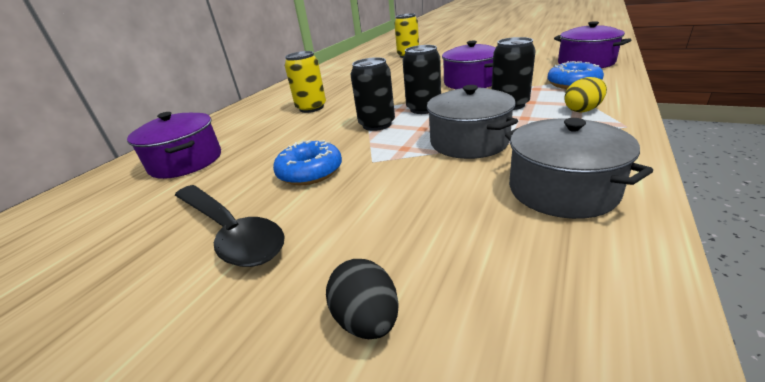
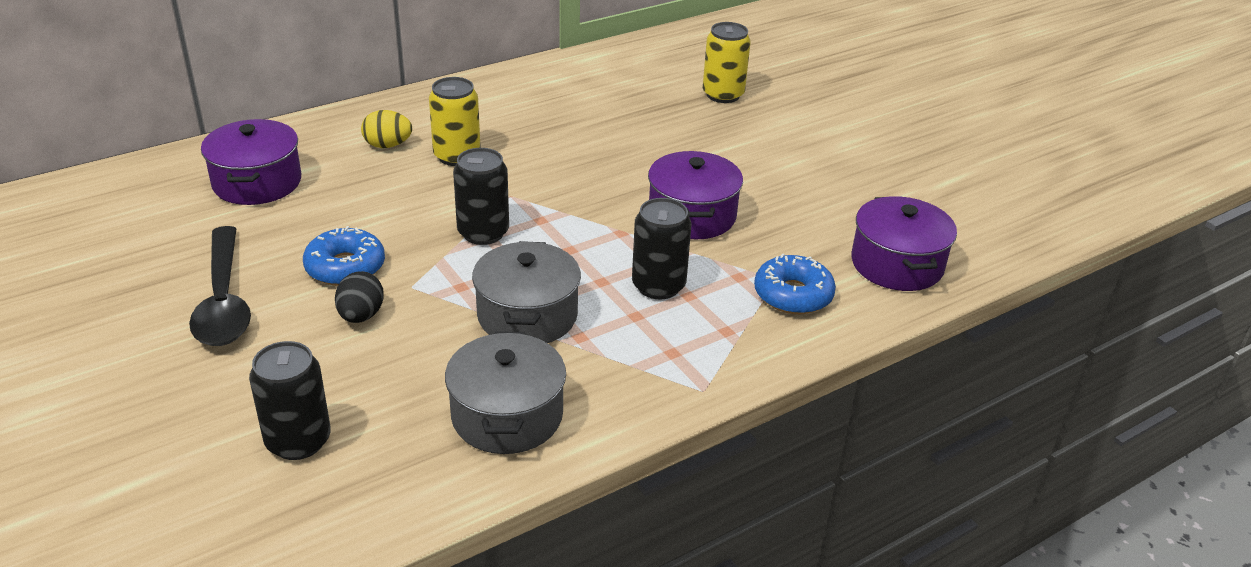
camera: 25 degrees right, 5 degrees up
black egg [326,259,399,339] -> black egg moved to [335,271,384,323]
black can [403,45,441,114] -> black can moved to [249,341,331,460]
yellow egg [564,77,607,113] -> yellow egg moved to [361,110,412,148]

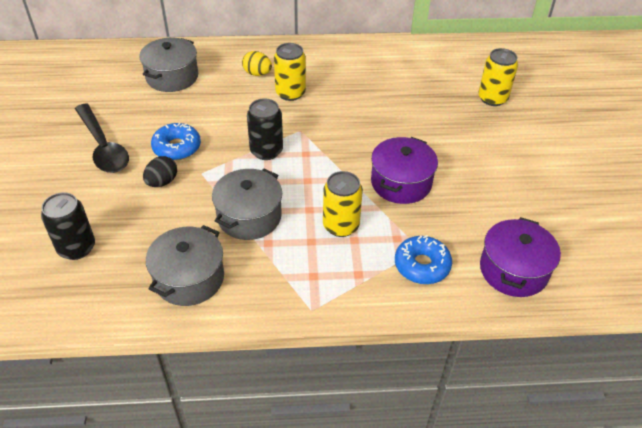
camera: 30 degrees right, 10 degrees up
black spoon [189,226,251,346] -> black spoon turned 45 degrees counterclockwise [75,103,129,173]
purple pot [201,119,301,205] -> grey pot [139,38,198,92]
black can [632,198,691,299] -> yellow can [323,171,363,237]

